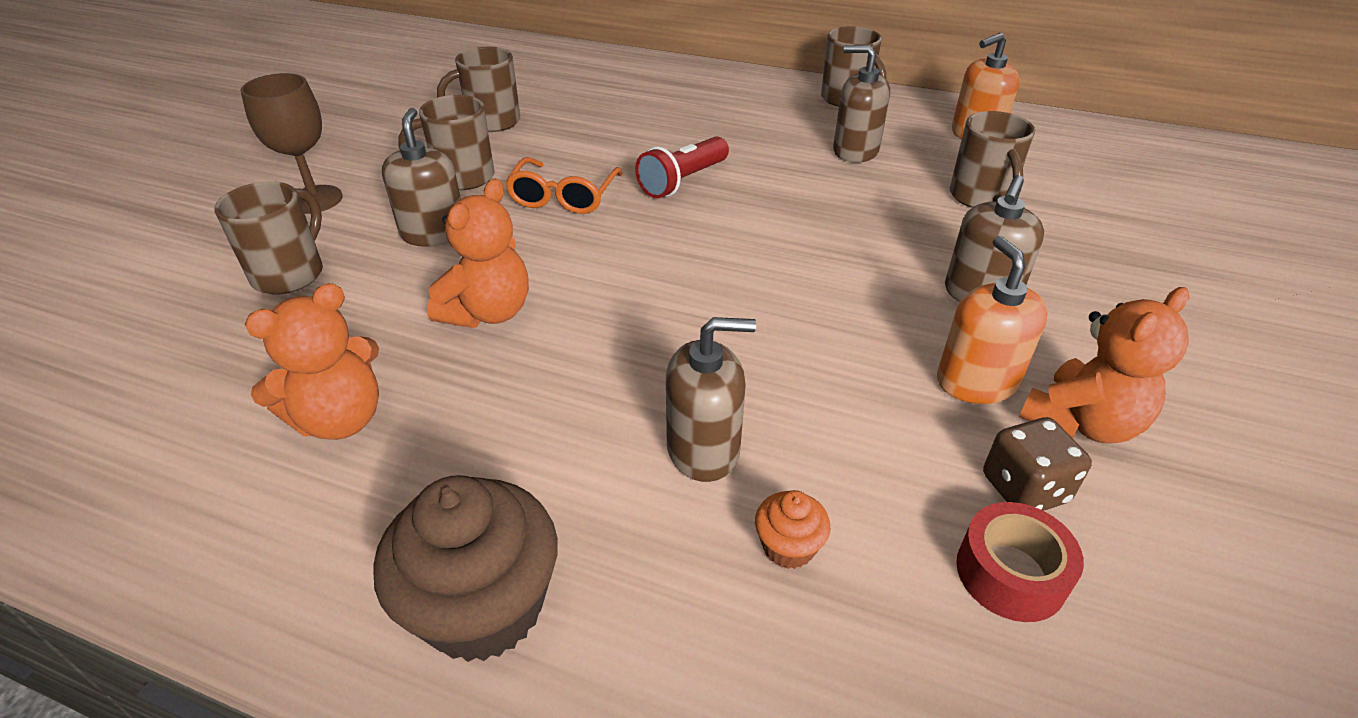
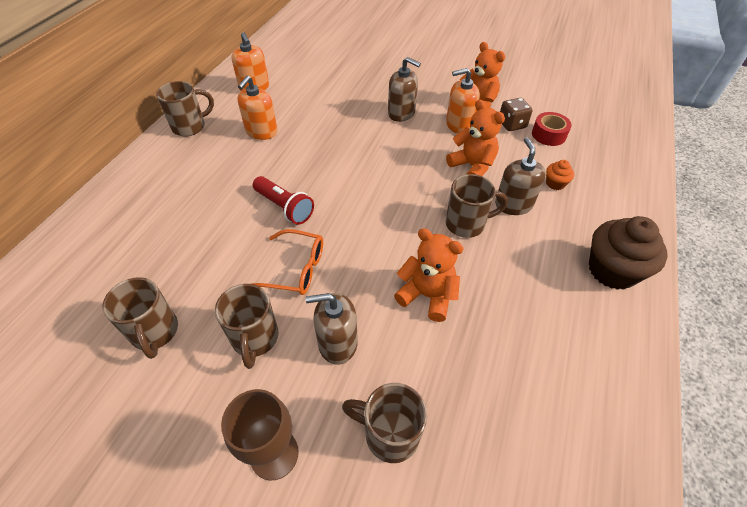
camera: 90 degrees left, 10 degrees up
orange teddy bear [245,283,379,440] -> orange teddy bear moved to [446,99,505,176]
brown soap dispenser [833,45,890,163] -> orange soap dispenser [237,76,278,140]
brown mug [950,111,1035,208] -> brown mug moved to [446,174,508,238]

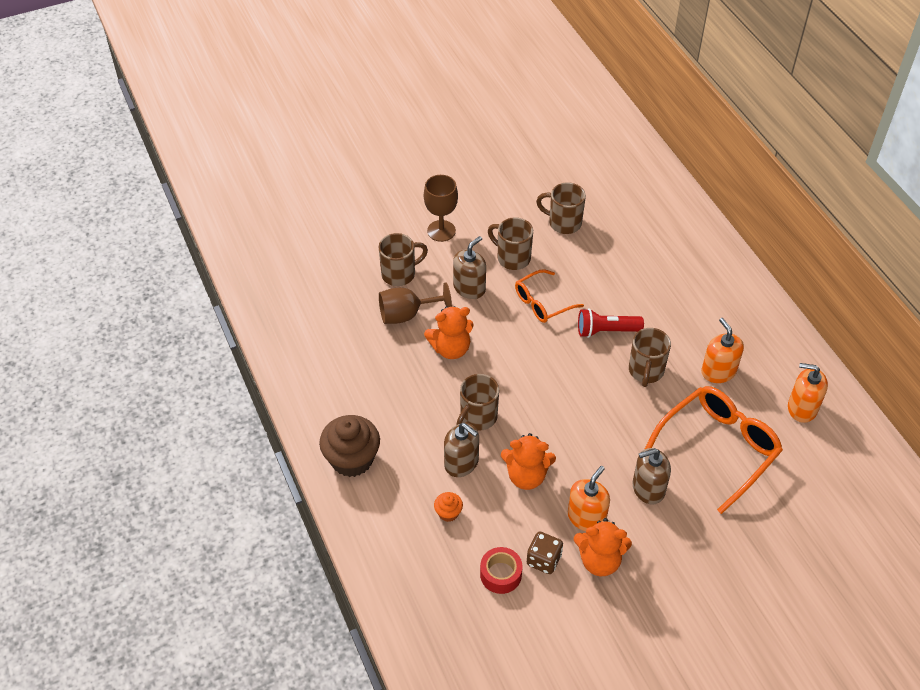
camera: 135 degrees right, 0 degrees up
brown mug [156,81,214,136] -> brown mug moved to [629,328,671,387]
none -> brown goblet [379,282,452,324]
none -> orange glasses [644,386,783,514]

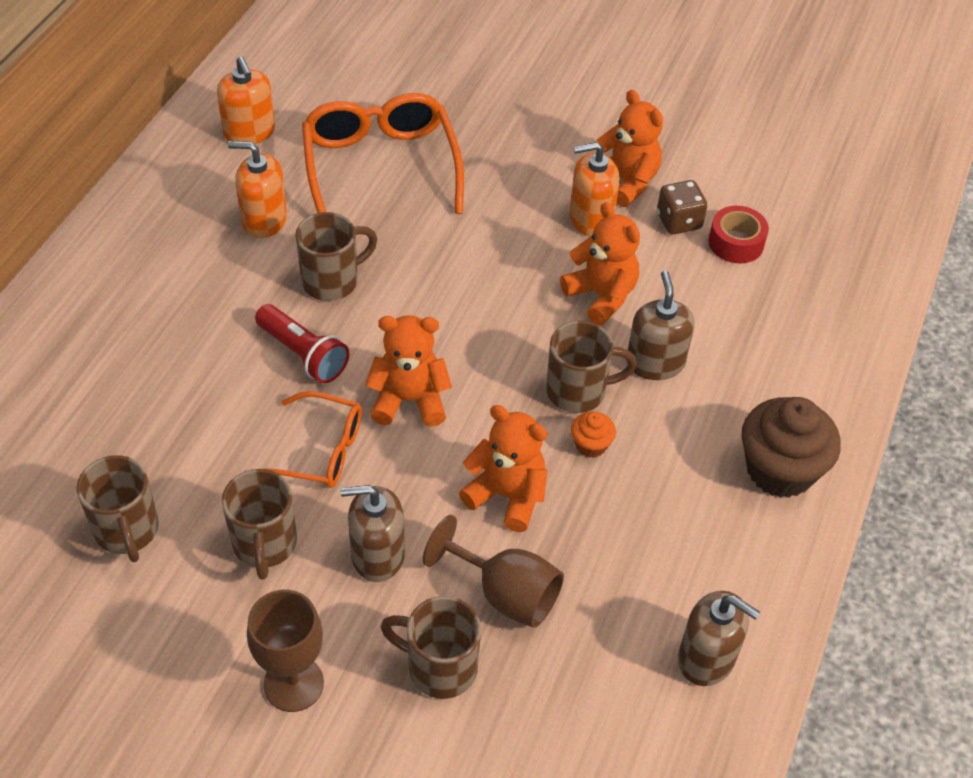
camera: 135 degrees left, 0 degrees up
orange cupcake [434,492,463,522] -> orange cupcake moved to [571,412,616,458]
brown soap dispenser [633,448,671,505] -> brown soap dispenser moved to [678,591,760,686]
orange glasses [644,386,783,514] -> orange glasses turned 75 degrees clockwise [302,93,464,214]
orange soap dispenser [701,318,744,383] -> orange soap dispenser turned 75 degrees clockwise [228,141,287,238]
none -> orange teddy bear [365,315,452,427]

